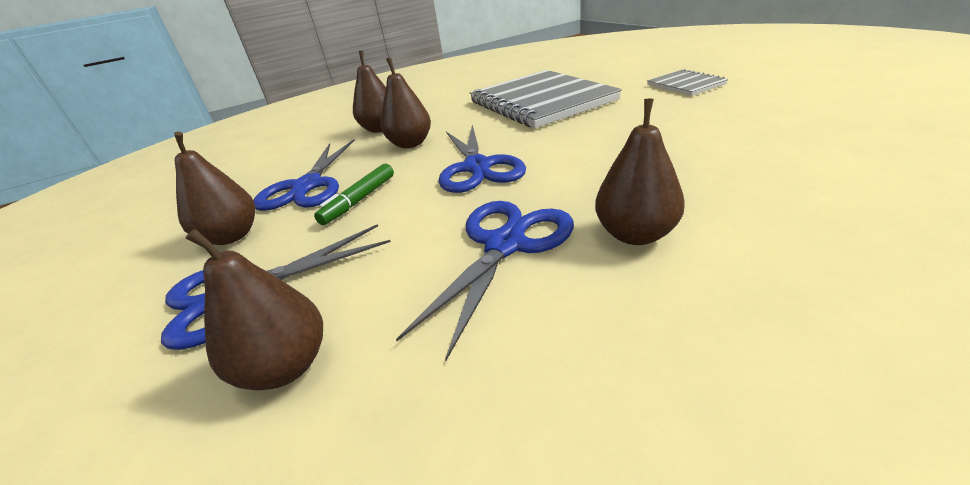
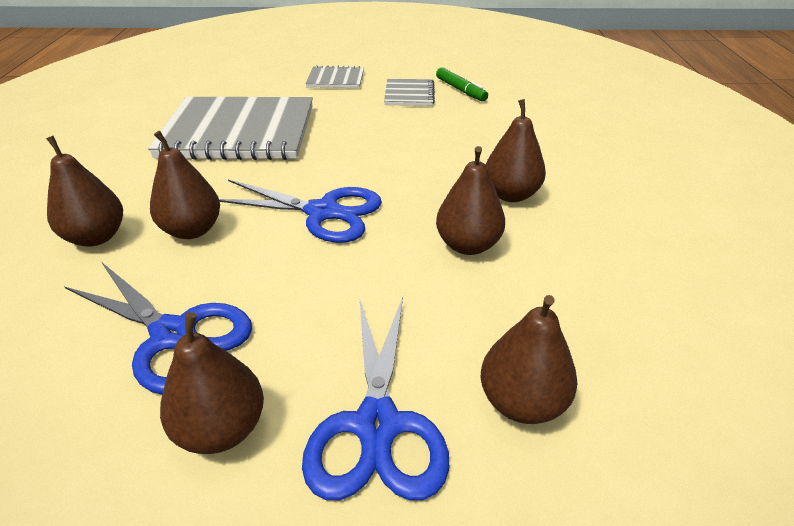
camera: 65 degrees left, 5 degrees up
green marker [314,163,394,225] -> green marker moved to [436,67,488,101]
blue scissors [396,201,574,361] -> brown pear [436,146,505,255]
none -> grey notebook [384,79,435,106]

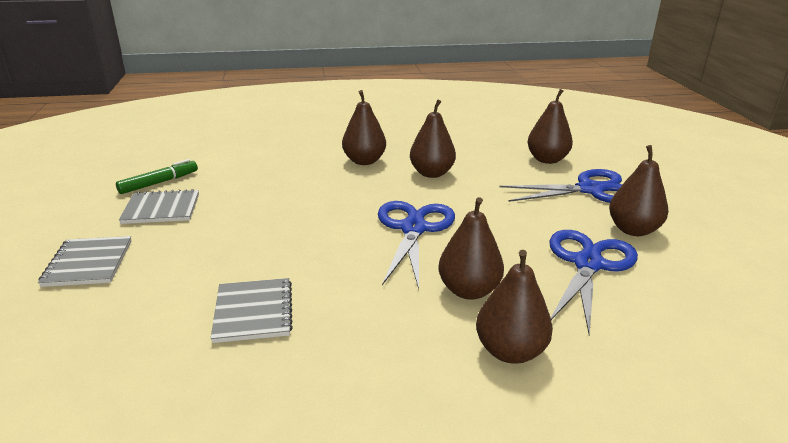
camera: 100 degrees left, 10 degrees down
grey notebook [148,97,313,160] -> grey notebook [211,278,293,343], size x0.46

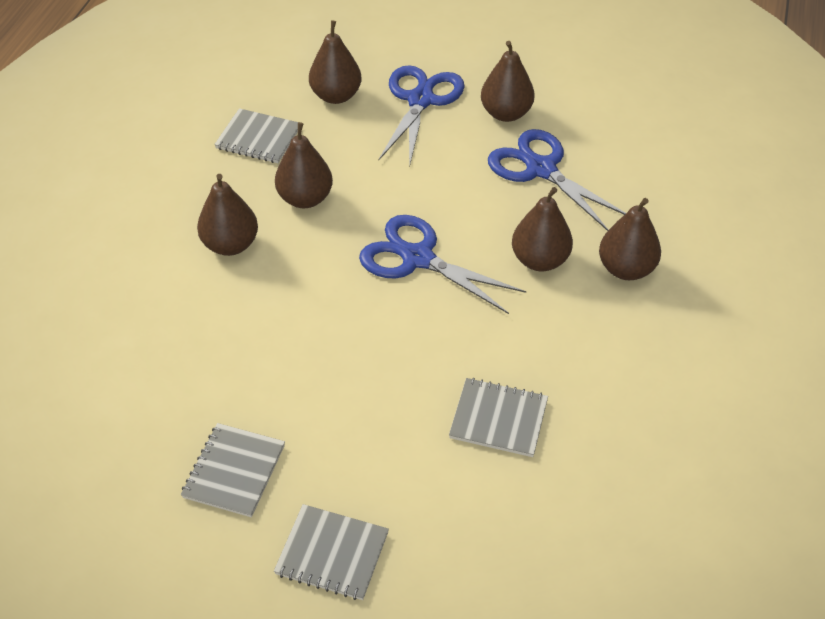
camera: 65 degrees left, 20 degrees up
green marker [116,159,198,194] -> none
none -> grey notebook [214,108,298,163]

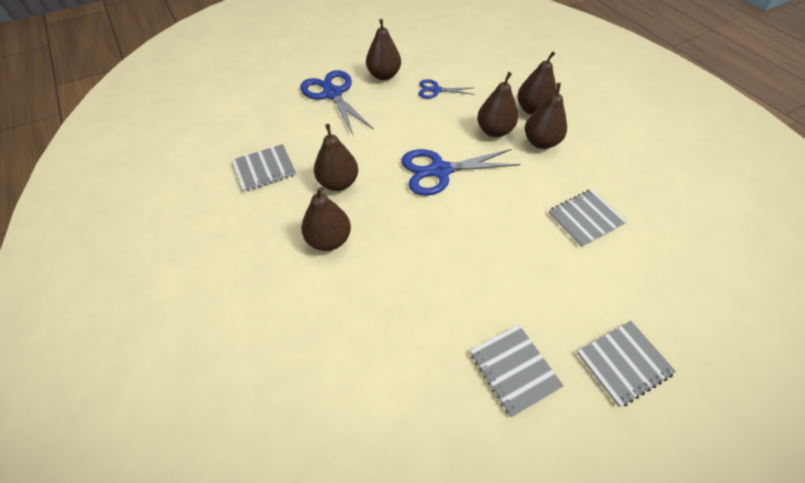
camera: 45 degrees left, 5 degrees up
brown pear [309,20,362,104] -> brown pear moved to [525,83,567,149]
blue scissors [488,129,626,231] -> blue scissors [418,79,475,99], size x0.56

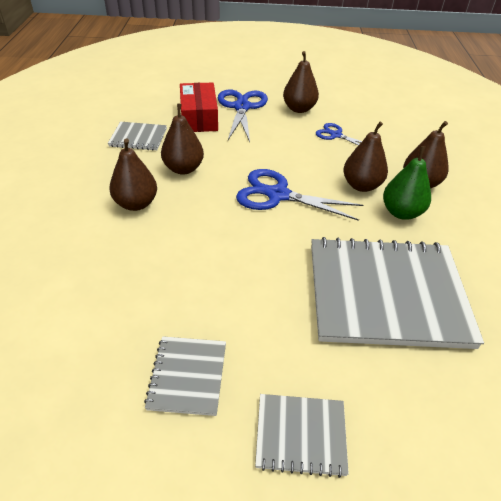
camera: 30 degrees right, 10 degrees down
brown pear [525,83,567,149] -> green pear [383,146,431,220]
grey notebook [549,189,627,247] -> grey notebook [311,237,484,349], size x2.16
none -> red box [180,83,218,132]

